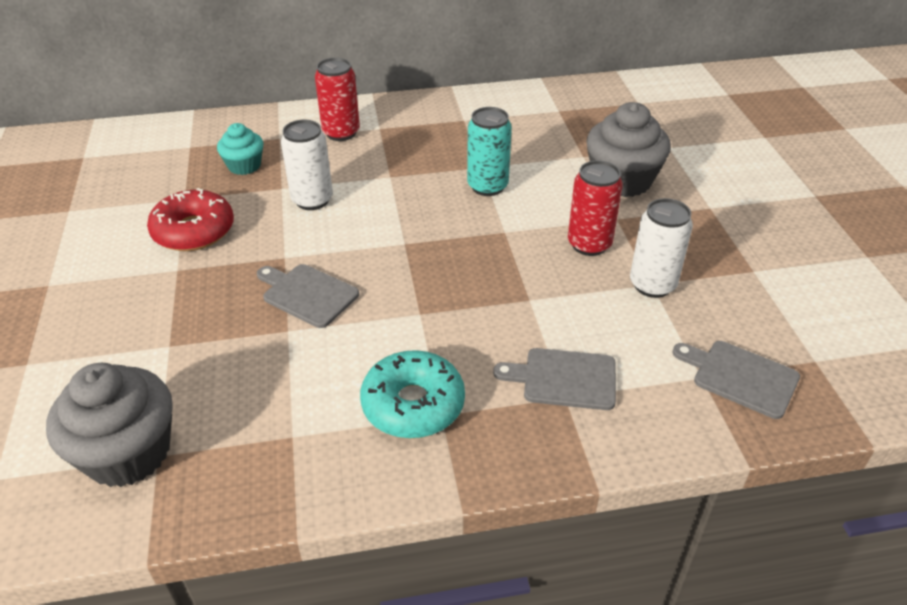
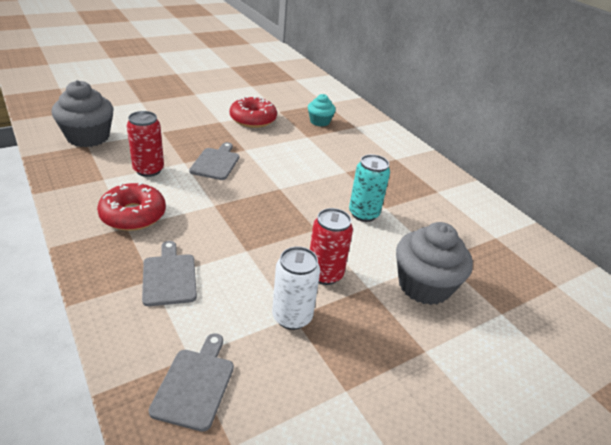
camera: 65 degrees right, 5 degrees down
white can [281,120,333,210] -> none
red can [315,58,360,141] -> red can moved to [127,111,164,177]
turquoise donut [360,350,465,438] -> red donut [97,182,166,231]

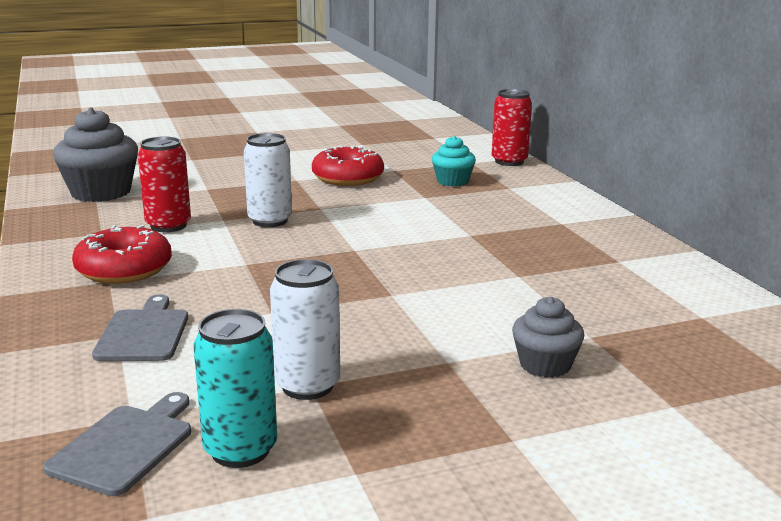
camera: 15 degrees right, 15 degrees down
grey cutting board [189,142,239,180] -> white can [244,133,292,227]
red can [310,208,353,285] -> red can moved to [492,89,532,166]
turquoise can [349,154,390,222] -> turquoise can moved to [193,309,277,468]
grey cupcake [396,222,473,305] -> grey cupcake [512,297,584,378], size x0.57

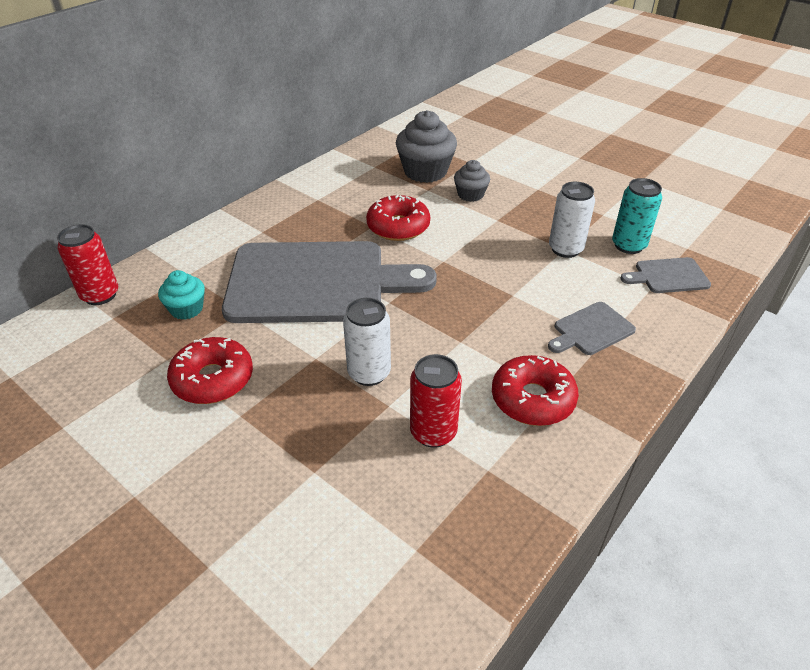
camera: 120 degrees left, 20 degrees up
grey cupcake [53,108,138,202] -> grey cupcake moved to [396,110,457,183]
none -> grey cutting board [222,241,437,323]
none -> red donut [366,195,430,241]

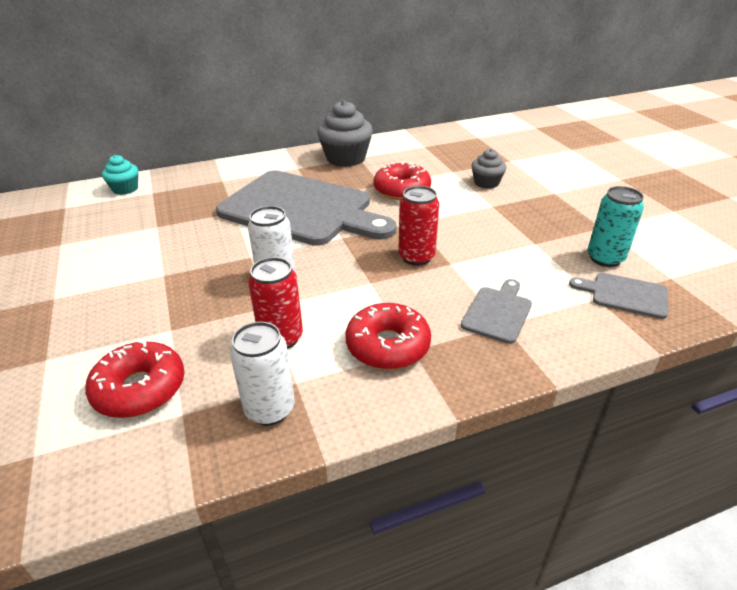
camera: 30 degrees right, 5 degrees down
red can [57,224,118,305] -> red can moved to [398,186,439,266]
turquoise cupcake [158,270,205,320] -> turquoise cupcake moved to [102,155,138,195]
red donut [167,337,253,404] -> red donut moved to [85,340,185,418]
grey cupcake [396,110,457,183] -> grey cupcake moved to [317,100,373,167]
grey cutting board [548,302,636,355] -> grey cutting board turned 120 degrees clockwise [461,279,532,344]
white can [549,182,595,258] -> white can moved to [230,322,295,426]

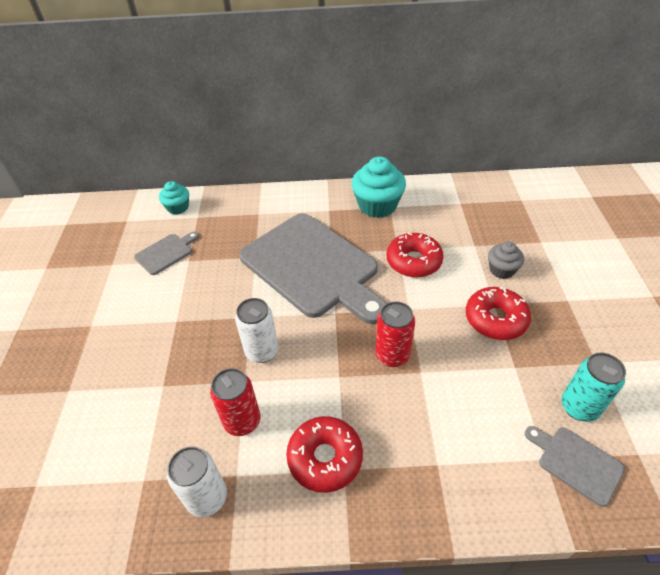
camera: 20 degrees right, 10 degrees up
red donut [85,340,185,418] -> red donut moved to [466,287,531,340]
grey cupcake [317,100,373,167] -> turquoise cupcake [352,157,406,218]
grey cutting board [461,279,532,344] -> grey cutting board moved to [134,232,199,275]

